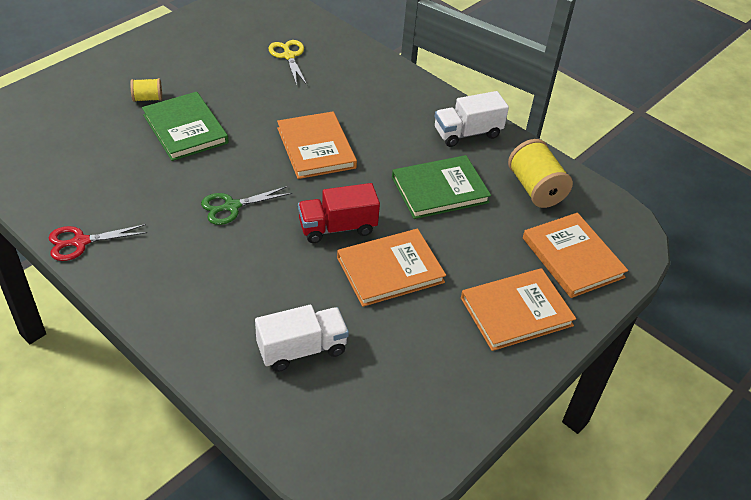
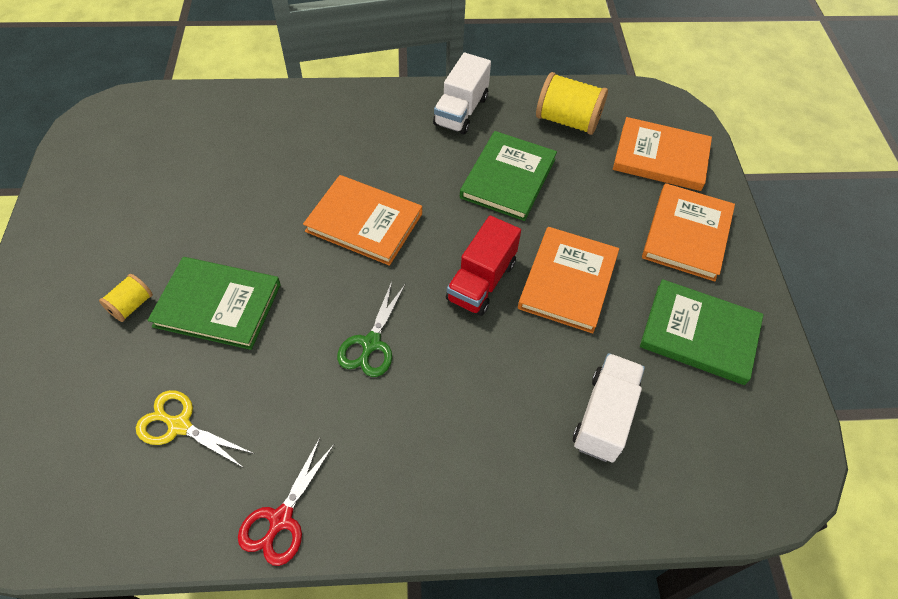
camera: 45 degrees left, 10 degrees up
yellow scissors [268,40,307,85] -> yellow scissors moved to [136,390,255,469]
none -> green book [640,279,764,385]

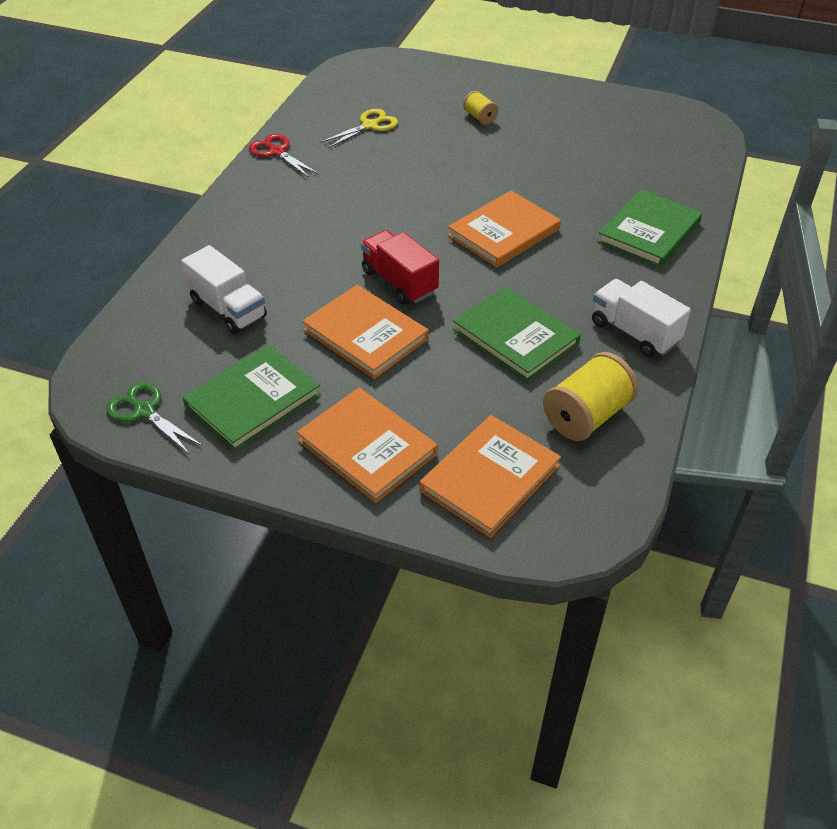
camera: 115 degrees right, 10 degrees down
green book [148,257,281,350] -> green book moved to [597,189,702,267]
green scissors [337,281,406,377] -> green scissors moved to [106,382,203,454]

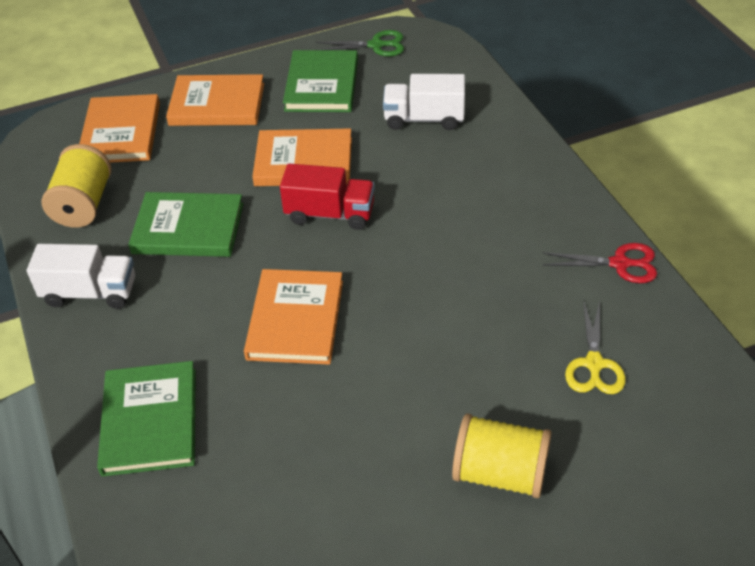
camera: 140 degrees right, 0 degrees up
yellow spool [463,91,498,125] -> yellow spool [452,413,552,498], size x1.85

